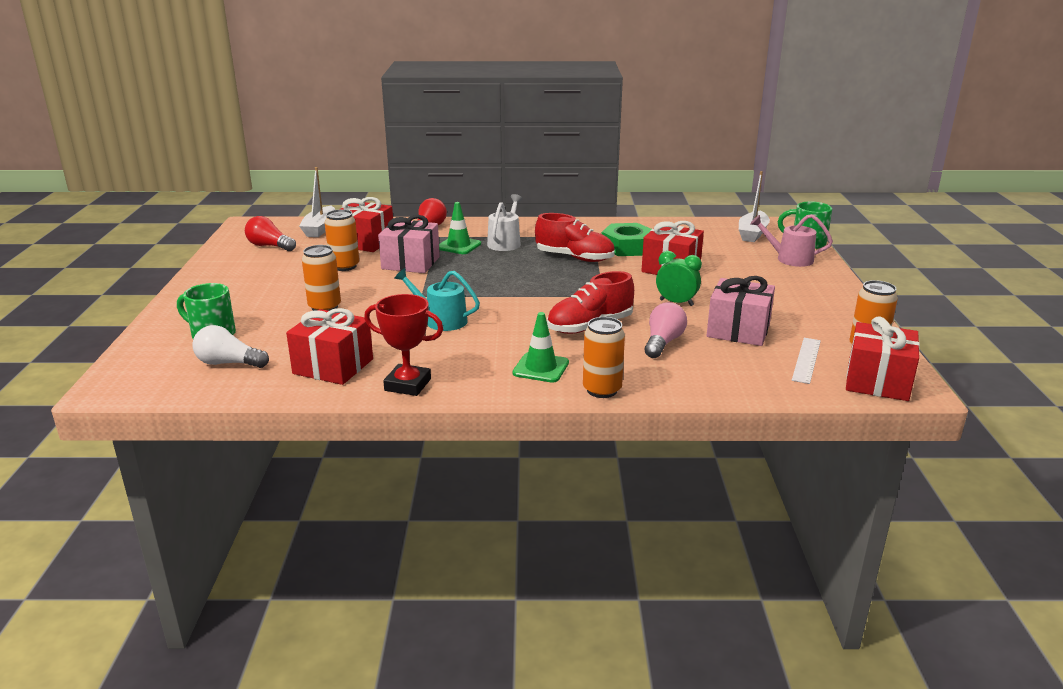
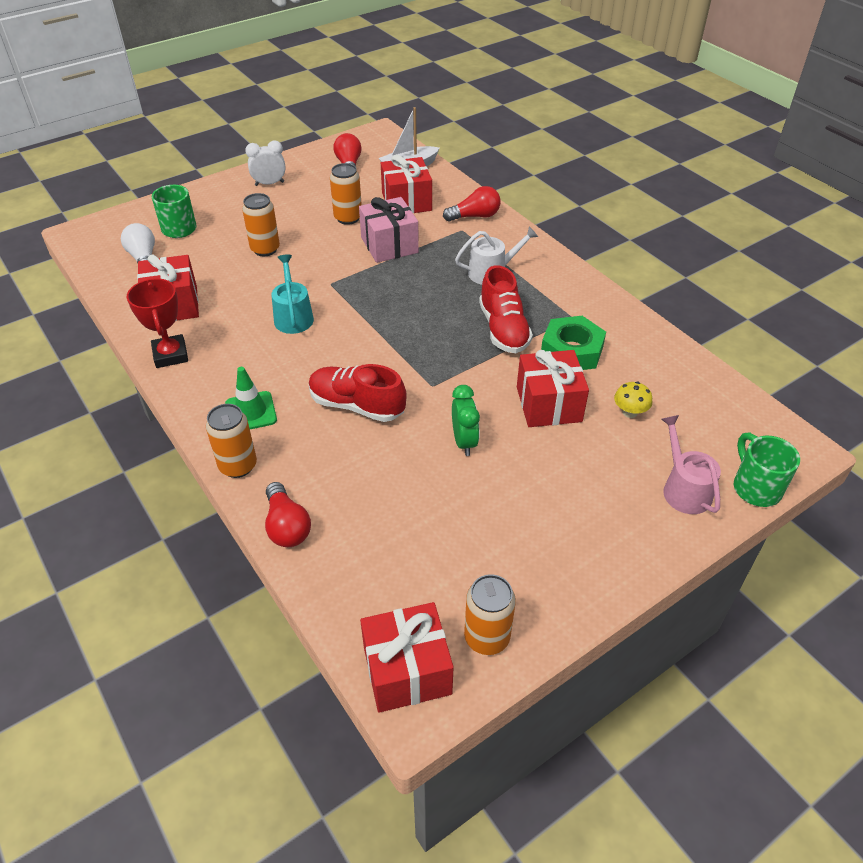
camera: 55 degrees right, 20 degrees up
green traffic cone [439,202,481,254] -> none
pink light bulb [645,302,687,358] -> none
pink gift [707,276,775,346] -> none
white boat [739,171,770,242] -> none
white ruler [792,338,821,384] -> none
none -> white clock [245,140,286,186]
none -> red light bulb [265,482,311,547]
none -> yellow mushroom [614,382,652,418]

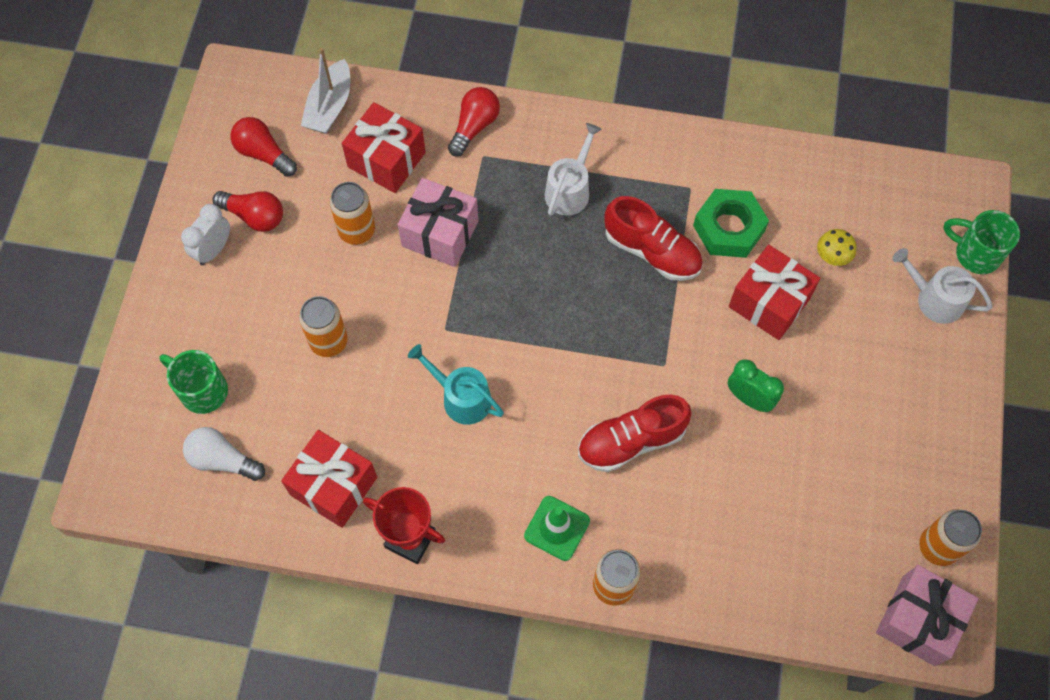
camera: 45 degrees left, 20 degrees up
red light bulb [265,482,311,547] -> red light bulb moved to [213,191,283,232]
red gift [360,602,454,713] -> pink gift [876,565,979,666]
pink watering can [661,415,721,514] -> white watering can [892,248,992,324]

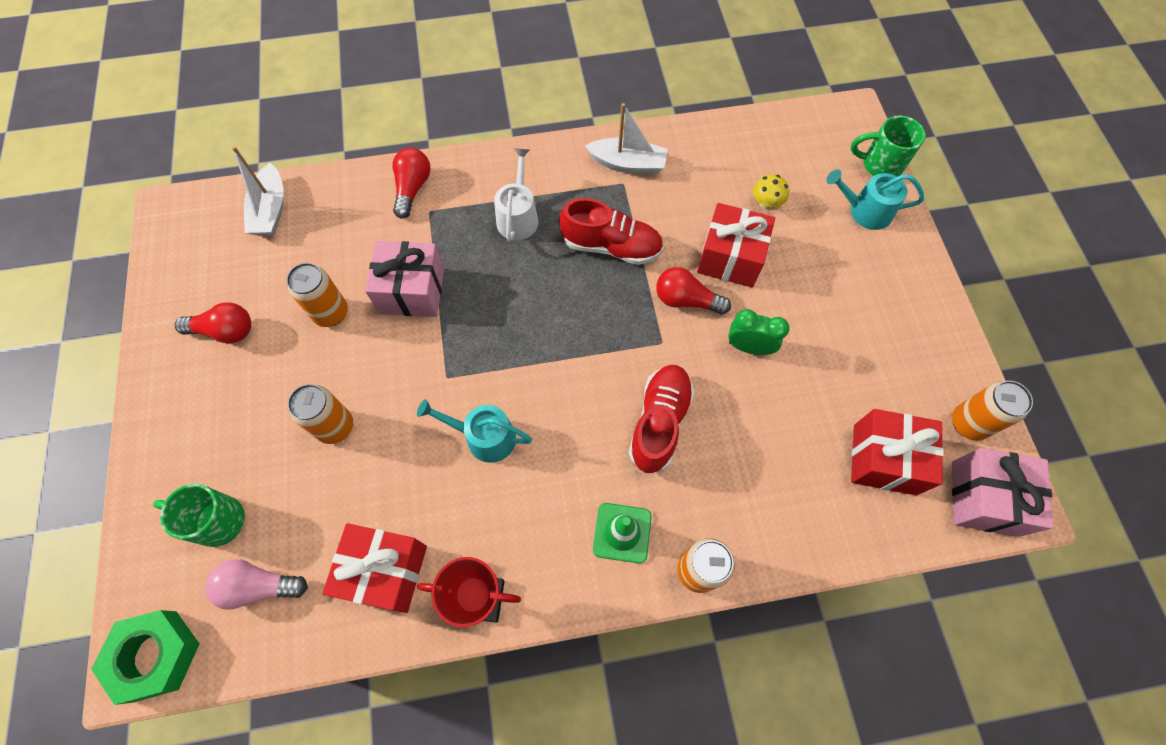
camera: 20 degrees left, 0 degrees up
white clock [181,204,230,266] -> none
white light bulb [183,427,265,481] -> pink light bulb [205,559,308,610]
red light bulb [230,117,297,177] -> red light bulb moved to [656,267,731,315]
red gift [342,102,426,193] -> red gift moved to [851,409,944,495]
red shoe [578,394,692,472] -> red shoe turned 150 degrees clockwise [629,365,694,473]
green nut [693,189,769,258] -> green nut moved to [91,610,199,705]
white watering can [892,248,992,324] -> turquoise watering can [826,169,924,230]
none -> white boat [585,103,668,174]

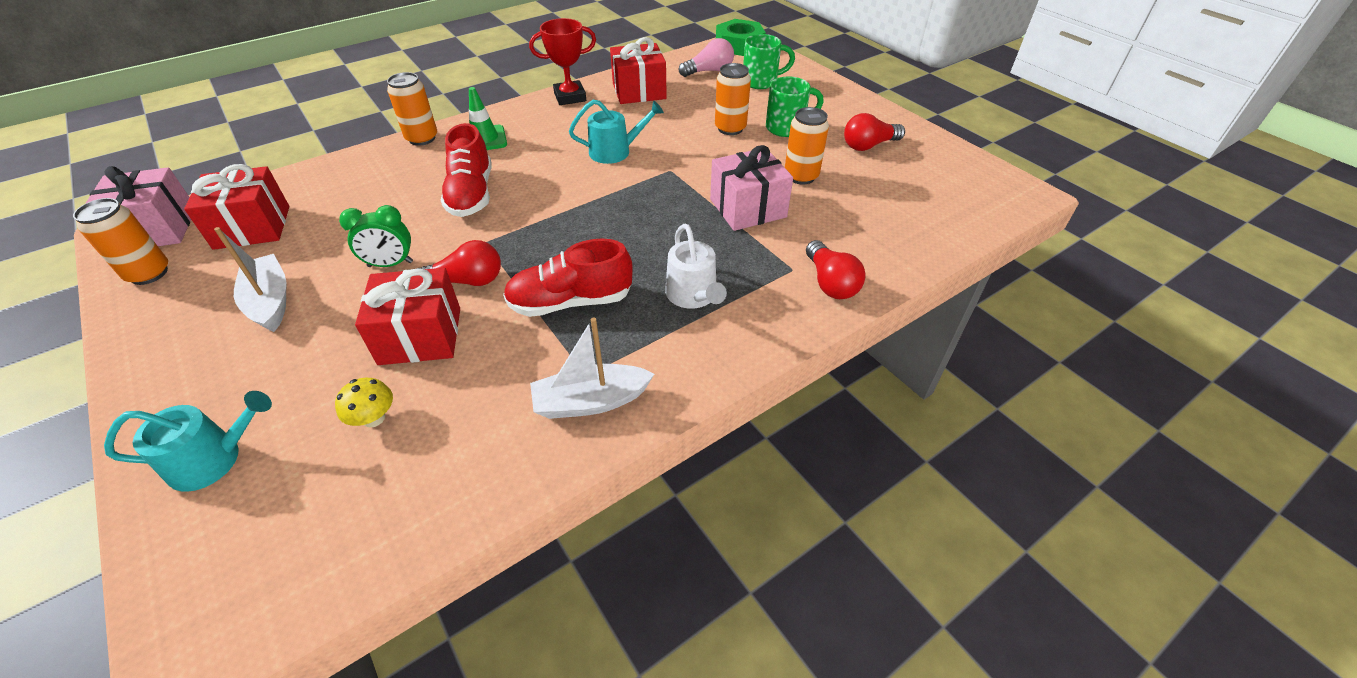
camera: 155 degrees right, 20 degrees down
white boat [232,146,283,236] -> white boat moved to [214,227,286,332]
green mug [851,115,926,177] -> green mug moved to [766,76,824,137]

